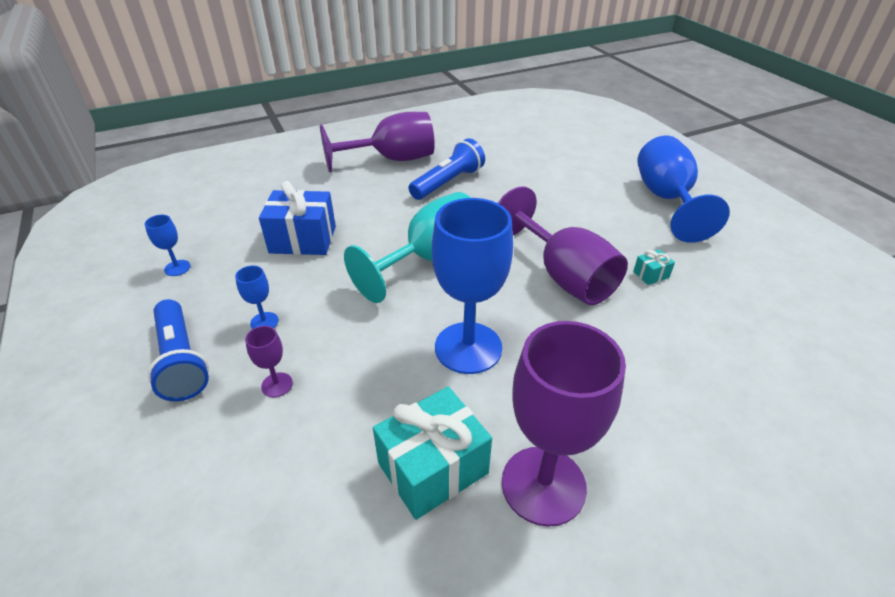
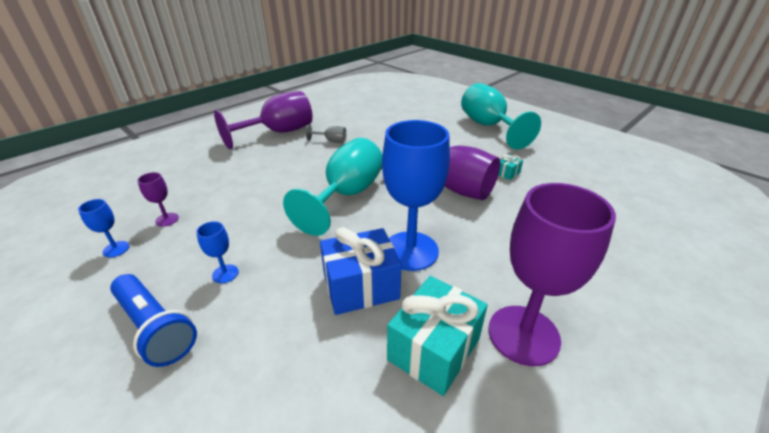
camera: 20 degrees left, 5 degrees down
purple goblet [245,326,293,397] -> purple goblet moved to [137,172,179,227]
blue gift [259,181,336,255] -> blue gift moved to [320,227,401,315]
blue flashlight [409,138,485,200] -> grey goblet [306,124,346,143]
blue goblet [637,136,730,243] -> turquoise goblet [461,83,541,149]

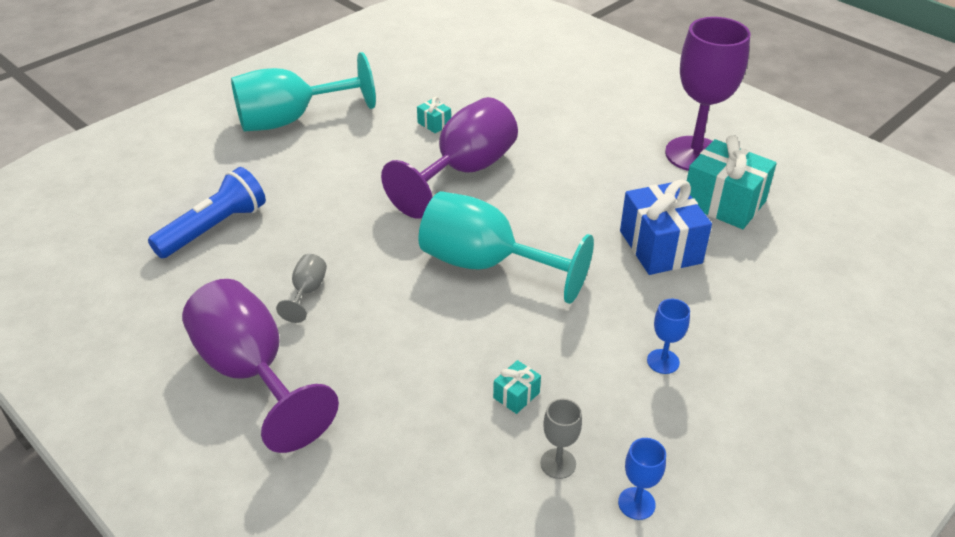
camera: 90 degrees left, 5 degrees up
blue flashlight [110,274,197,367] -> blue flashlight moved to [148,167,266,258]
purple goblet [137,172,179,227] -> grey goblet [540,398,582,479]
blue goblet [382,120,450,271] -> none
none -> turquoise gift [493,360,541,414]

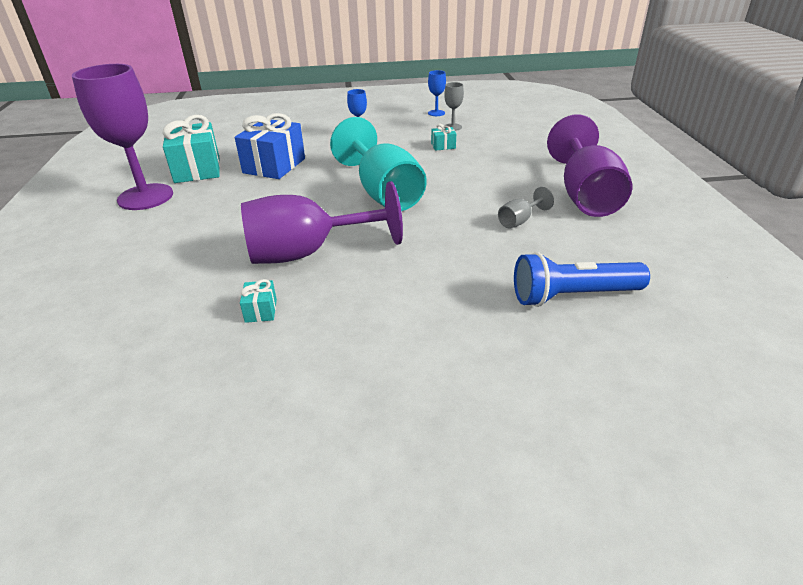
camera: 140 degrees left, 5 degrees down
turquoise goblet [231,52,376,132] -> none

